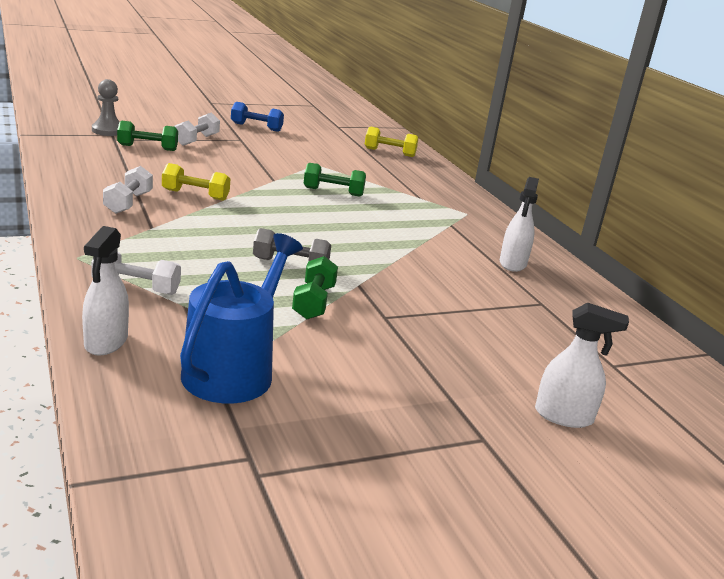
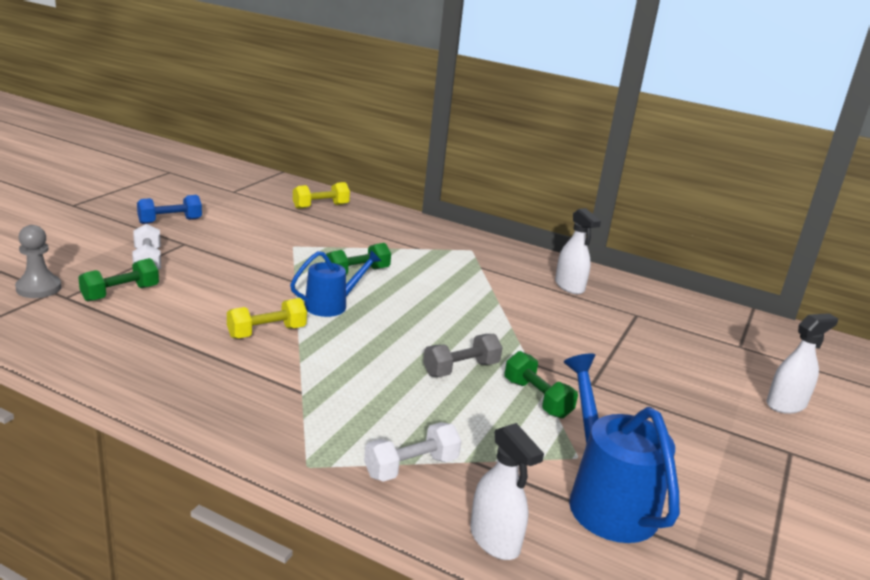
camera: 40 degrees left, 0 degrees up
white dumbbell [103,166,153,214] -> none
none -> blue watering can [290,250,381,317]

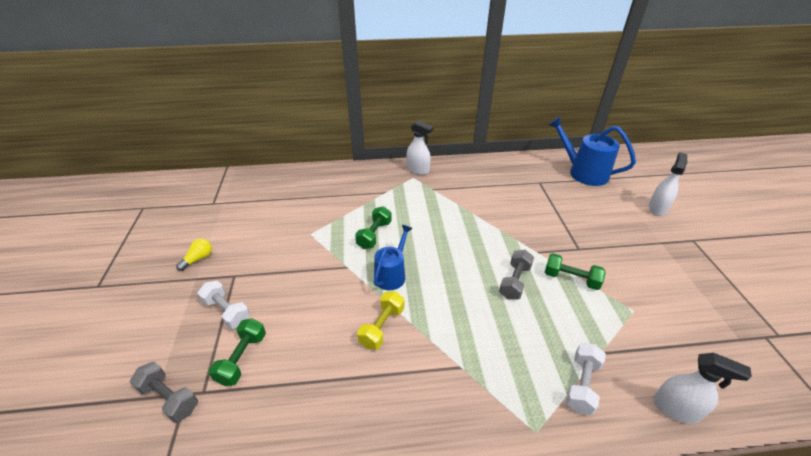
camera: 30 degrees left, 15 degrees up
grey pawn [15,225,62,298] -> grey dumbbell [130,362,198,423]
blue dumbbell [137,195,202,224] -> yellow light bulb [176,239,212,271]
yellow dumbbell [293,182,350,209] -> none
white spray bottle [555,208,601,294] -> white spray bottle moved to [406,121,433,175]
blue watering can [564,353,680,543] -> blue watering can moved to [548,116,636,186]

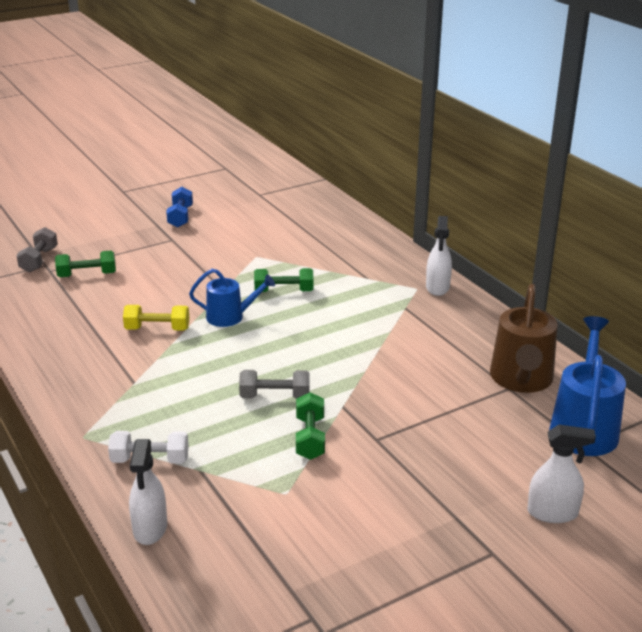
camera: 65 degrees right, 10 degrees down
yellow light bulb [176,239,212,271] -> blue dumbbell [166,187,193,228]
white dumbbell [197,280,250,329] -> none
none -> brown watering can [490,284,558,393]

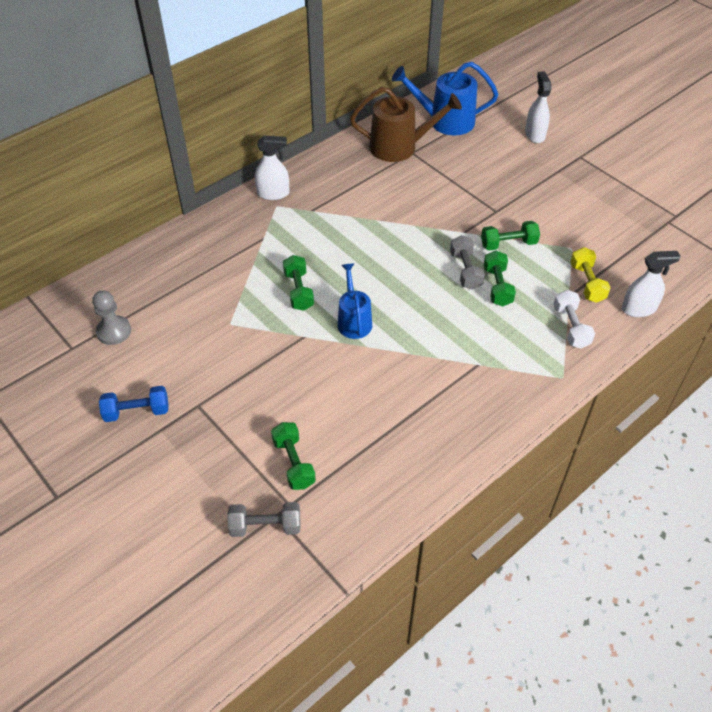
camera: 100 degrees left, 20 degrees up
yellow dumbbell [123,305,189,331] -> yellow dumbbell moved to [570,247,611,303]
none -> grey pawn [92,290,131,345]
none -> green dumbbell [484,250,516,307]

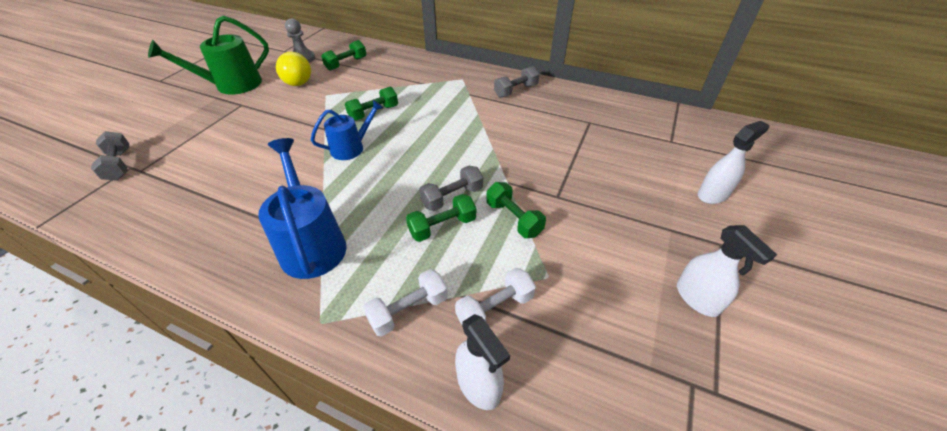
camera: 65 degrees right, 5 degrees down
blue dumbbell [99,386,169,422] -> green watering can [148,15,269,94]
white spray bottle [255,135,290,200] -> white spray bottle moved to [677,225,777,317]
green dumbbell [271,422,316,490] -> green dumbbell moved to [321,40,367,71]
brown watering can [350,87,462,162] -> none
blue watering can [392,62,498,135] -> blue watering can moved to [258,138,347,279]
yellow dumbbell [570,247,611,303] -> white dumbbell [455,268,536,325]
none -> yellow light bulb [276,52,311,86]
none -> grey dumbbell [494,66,539,98]

